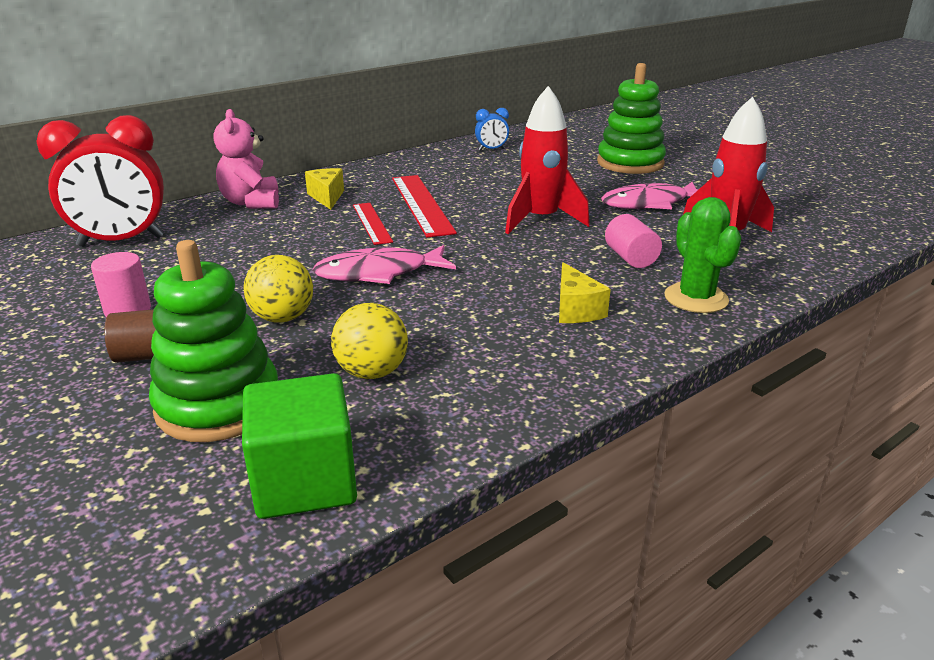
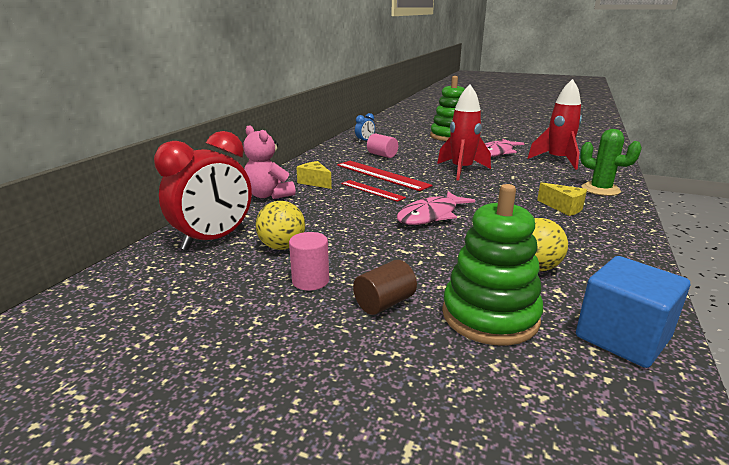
camera: 30 degrees left, 5 degrees down
green cube [242,373,357,519] -> blue cube [576,256,690,368]
yellow ball [243,255,313,323] -> yellow ball moved to [256,201,305,250]
pink cylinder [605,214,662,268] -> pink cylinder moved to [367,134,398,158]

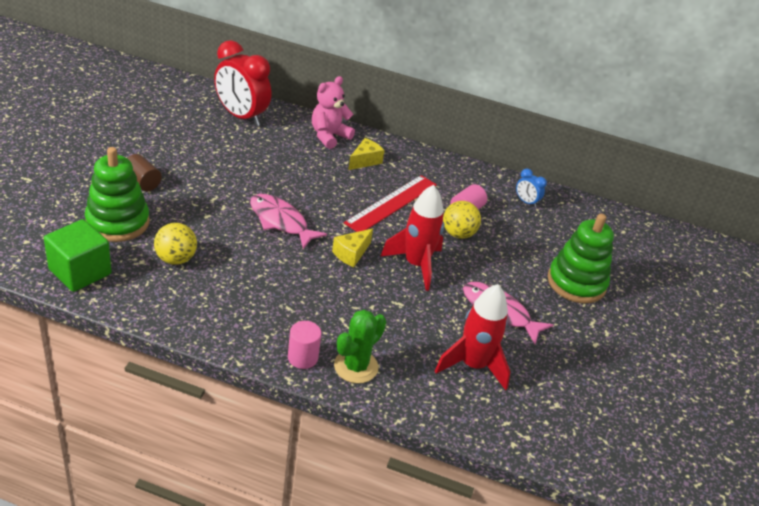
camera: 80 degrees right, 15 degrees up
yellow ball [256,201,305,250] -> yellow ball moved to [443,201,481,239]
pink cylinder [289,232,329,291] -> pink cylinder moved to [288,321,321,369]
red ruler [341,180,406,202] -> none
yellow cheese [537,182,587,216] -> yellow cheese moved to [332,228,373,267]
blue cube [576,256,690,368] -> green cube [44,219,112,292]

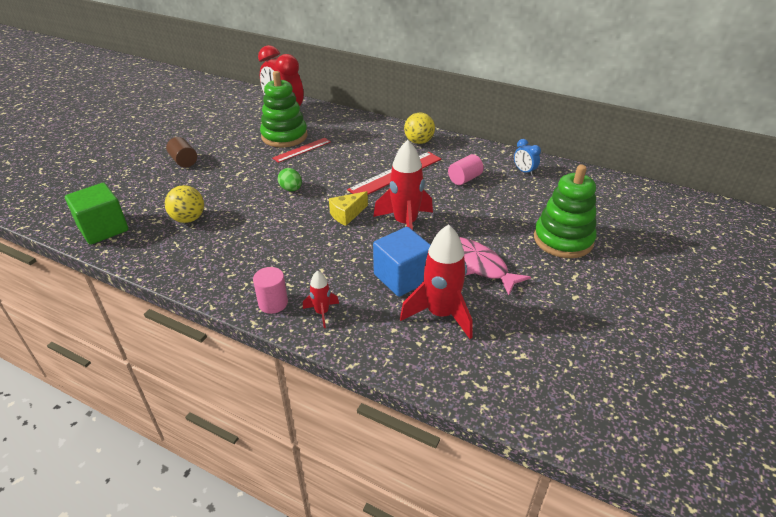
camera: 15 degrees right, 0 degrees up
green stacking toy [85,147,150,242] -> green stacking toy moved to [260,71,307,148]
pink fish [250,194,327,249] -> green egg [278,168,302,191]
pink teddy bear [312,76,355,149] -> none
green cactus [334,310,386,383] -> red rocket [303,270,339,328]
yellow cheese [348,138,385,170] -> none
yellow ball [443,201,481,239] -> yellow ball moved to [404,112,435,144]
none -> red ruler [273,138,331,163]
none -> blue cube [373,227,430,297]

